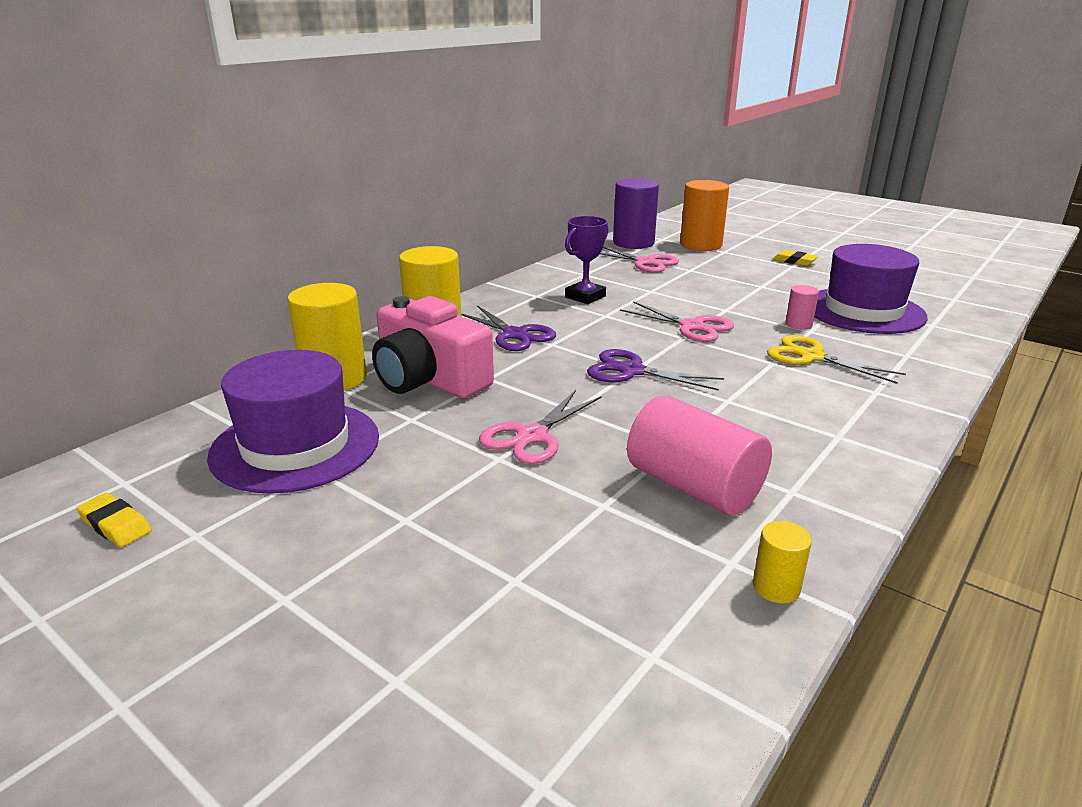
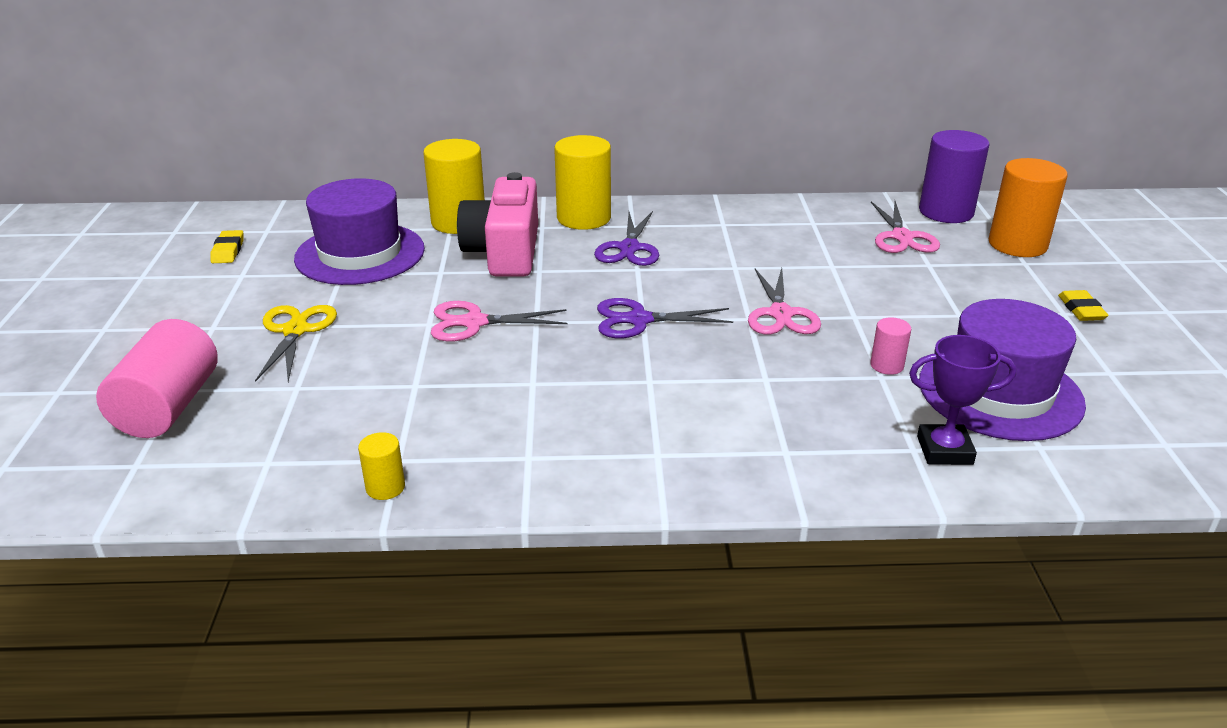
camera: 50 degrees right, 5 degrees up
purple trophy [565,216,608,304] -> purple trophy moved to [909,335,1017,465]
purple scissors [587,349,724,391] -> purple scissors turned 75 degrees counterclockwise [597,298,733,338]
pink cylinder [627,395,772,515] -> pink cylinder moved to [96,319,218,438]
yellow scissors [767,335,906,384] -> yellow scissors moved to [255,305,337,382]

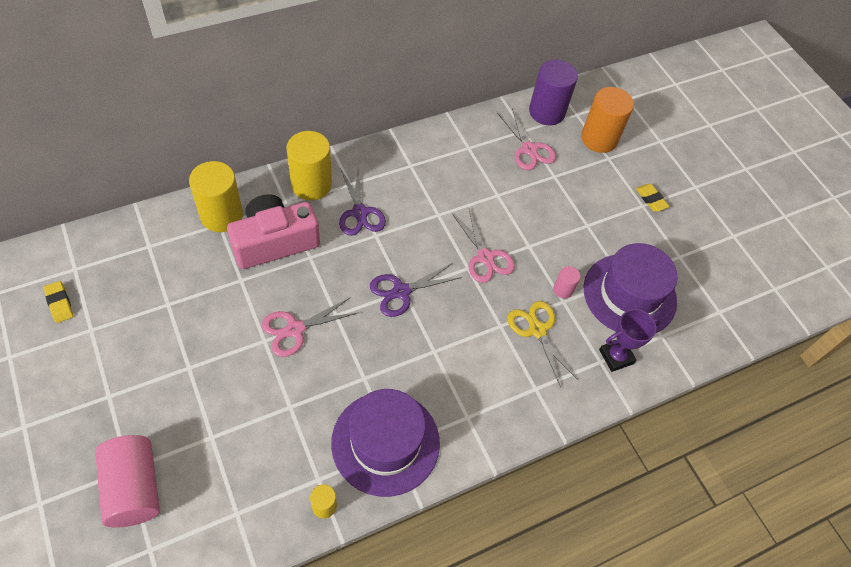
camera: 30 degrees left, 25 degrees up
yellow scissors [255,305,337,382] -> yellow scissors moved to [507,301,578,387]
purple hat [294,178,425,285] -> purple hat moved to [331,389,440,497]
pink camera [457,172,538,276] -> pink camera turned 90 degrees clockwise [227,194,320,269]

